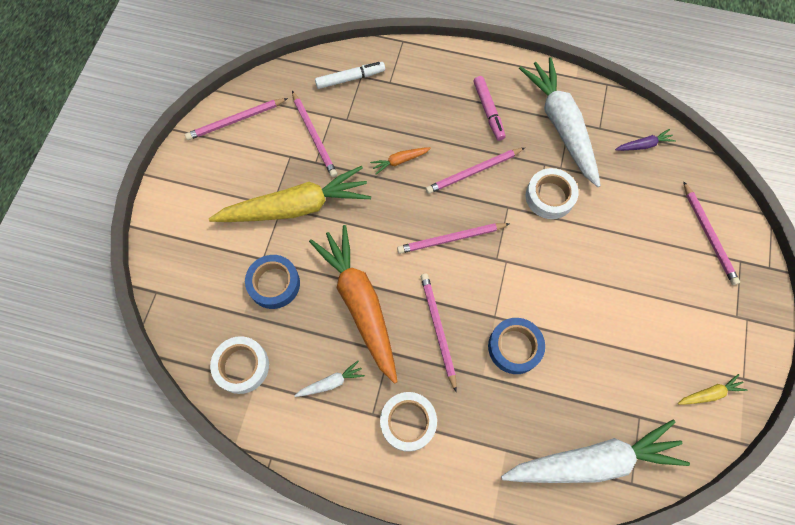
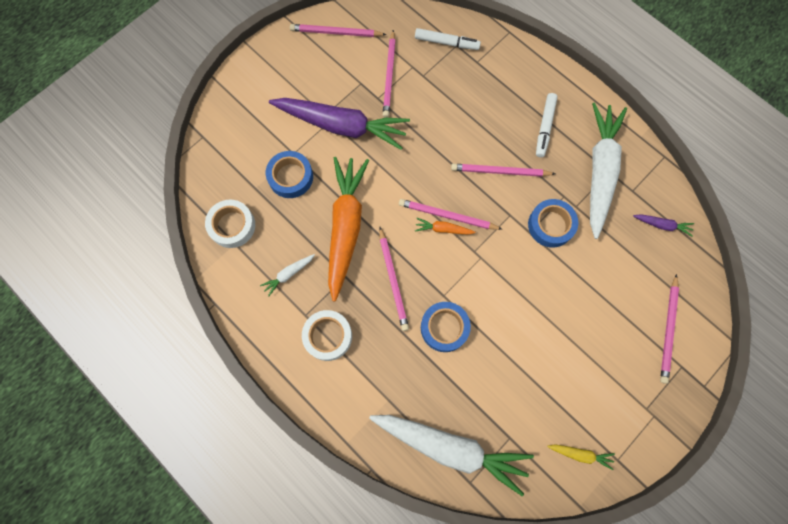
camera: 30 degrees right, 5 degrees up
yellow carrot [209,166,371,222] -> purple carrot [269,98,410,150]
white carrot [295,361,365,397] -> white carrot turned 135 degrees clockwise [260,254,315,297]
orange carrot [370,147,431,174] -> orange carrot moved to [415,218,476,235]
pink pencil [421,274,457,391] -> pink pencil turned 150 degrees clockwise [379,227,409,331]
pink marker [473,76,506,141] -> white marker [536,93,558,157]
white tape [526,168,579,219] -> blue tape [528,199,578,248]

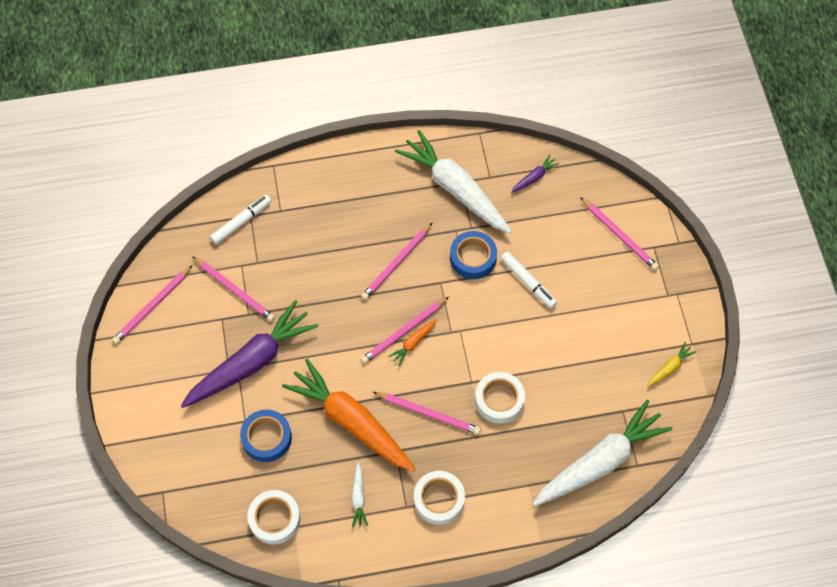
camera: 55 degrees left, 10 degrees down
blue tape [421,302,471,352] -> white tape [475,372,525,424]
white marker [536,93,558,157] -> white marker moved to [501,251,557,308]

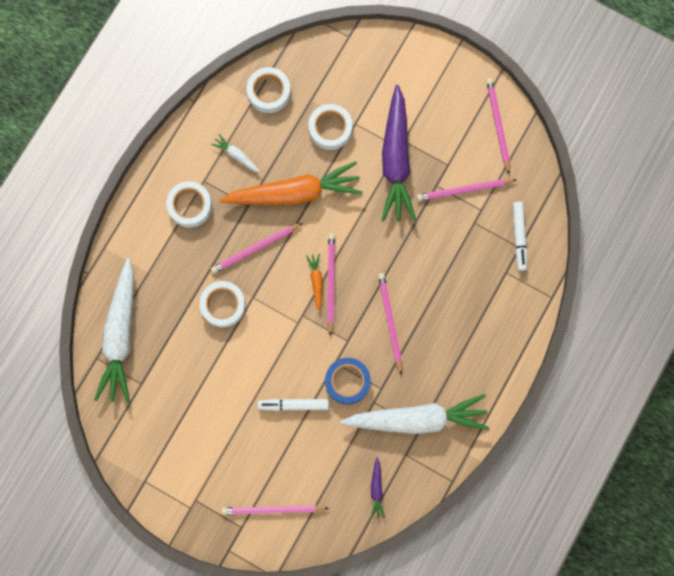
camera: 130 degrees right, 15 degrees up
blue tape [240,410,292,462] -> white tape [309,104,352,150]
yellow carrot [647,342,696,387] -> none

